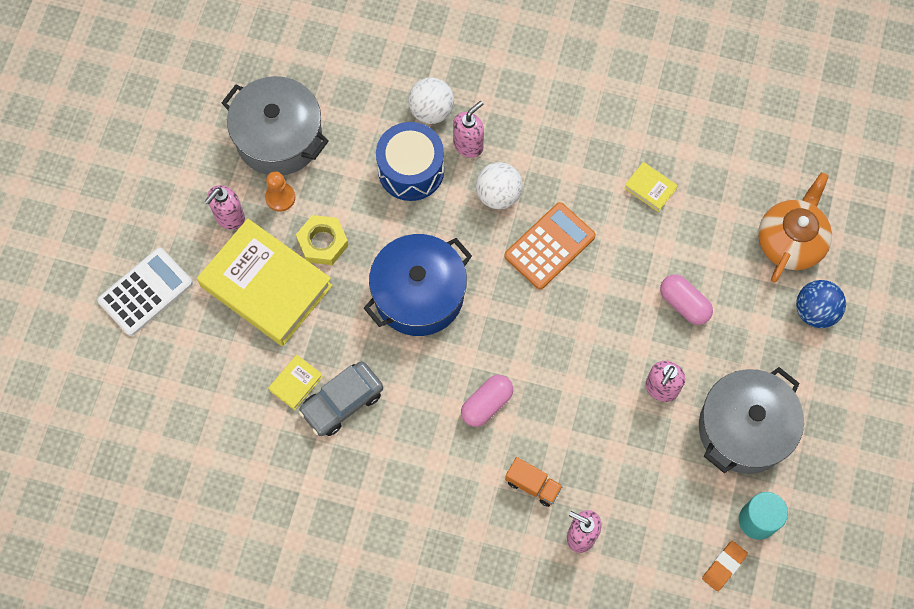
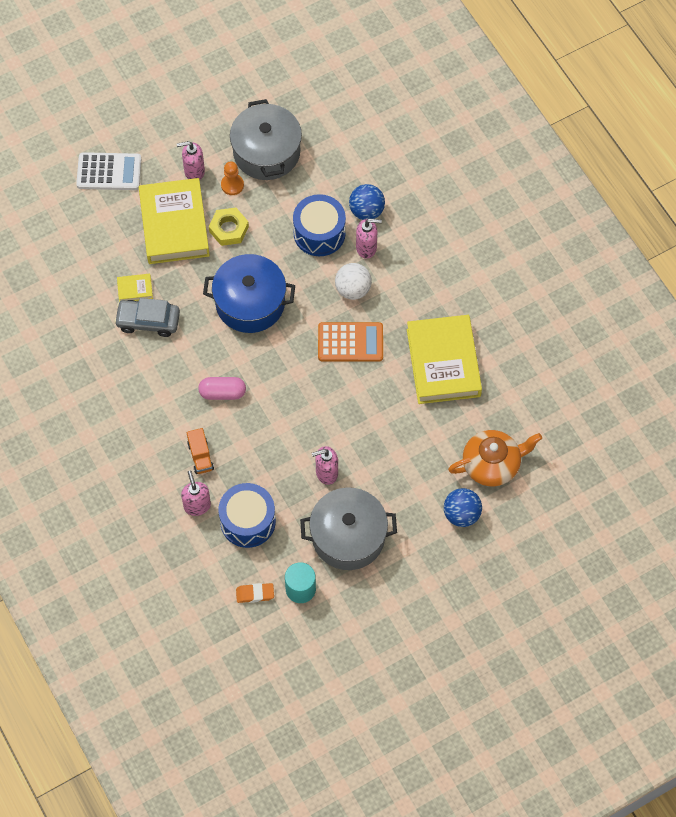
camera: 45 degrees right, 5 degrees down
white ball [408,77,454,124] -> blue ball [349,184,385,220]
yellow book [624,162,678,212] -> yellow book [407,315,482,404], size x2.45
pink capsule [660,275,713,325] -> none
none -> blue drum [219,483,276,548]

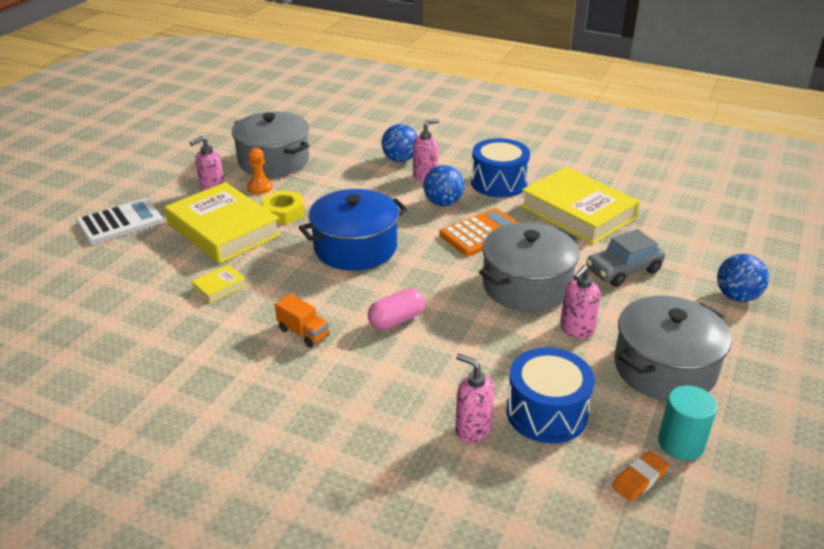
camera: 35 degrees left, 30 degrees down
grey car [114,298,180,337] -> grey car moved to [586,229,665,287]
orange truck [187,428,214,474] -> orange truck moved to [275,294,329,347]
blue drum [293,194,346,256] -> blue drum moved to [471,138,530,198]
white ball [335,263,372,300] -> blue ball [423,165,464,206]
orange teapot [448,430,542,486] -> none
none -> grey pot [479,223,579,312]

